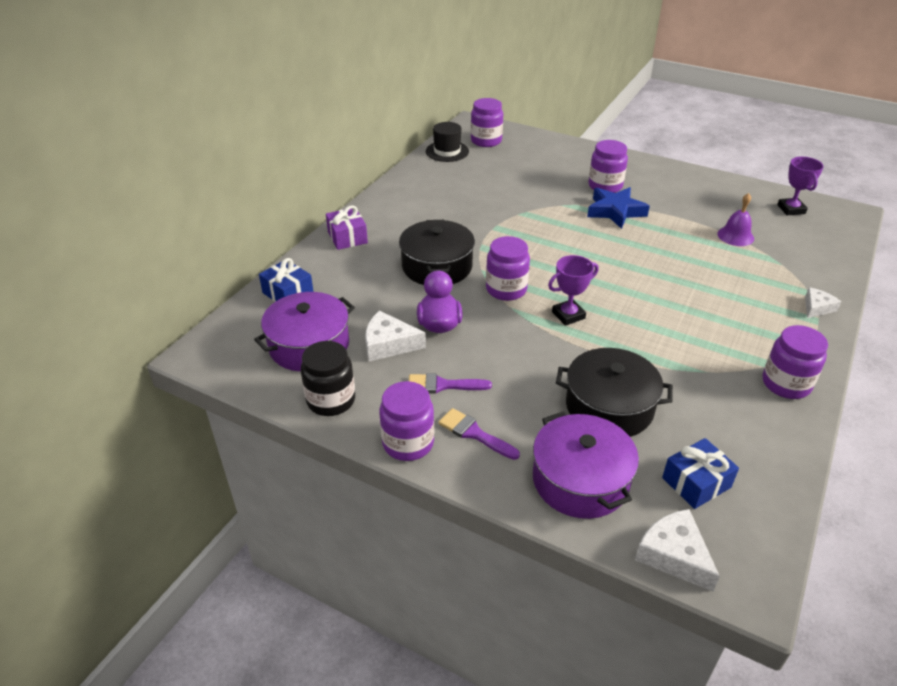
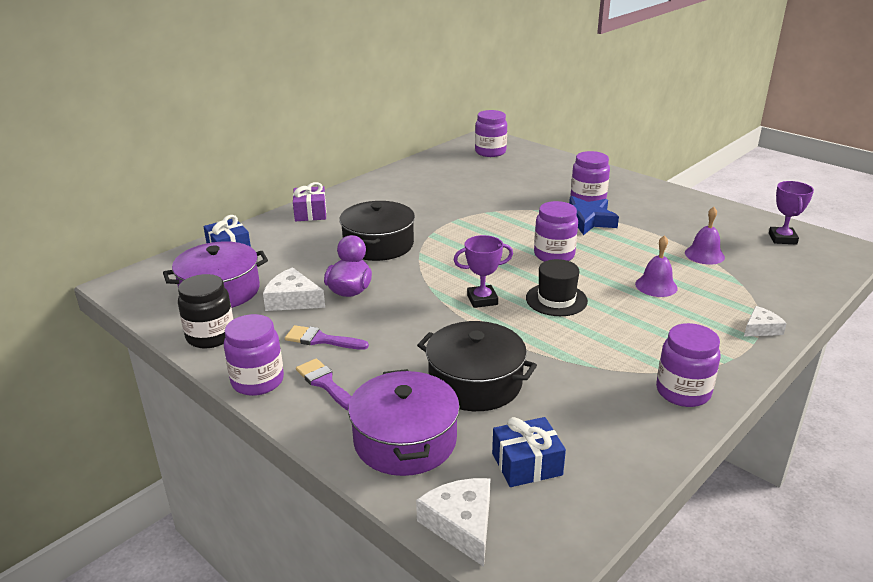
camera: 15 degrees right, 10 degrees down
black hat [426,122,469,162] -> black hat moved to [526,259,588,316]
purple jar [486,236,530,301] -> purple jar moved to [534,201,578,262]
none -> purple bell [635,235,678,297]

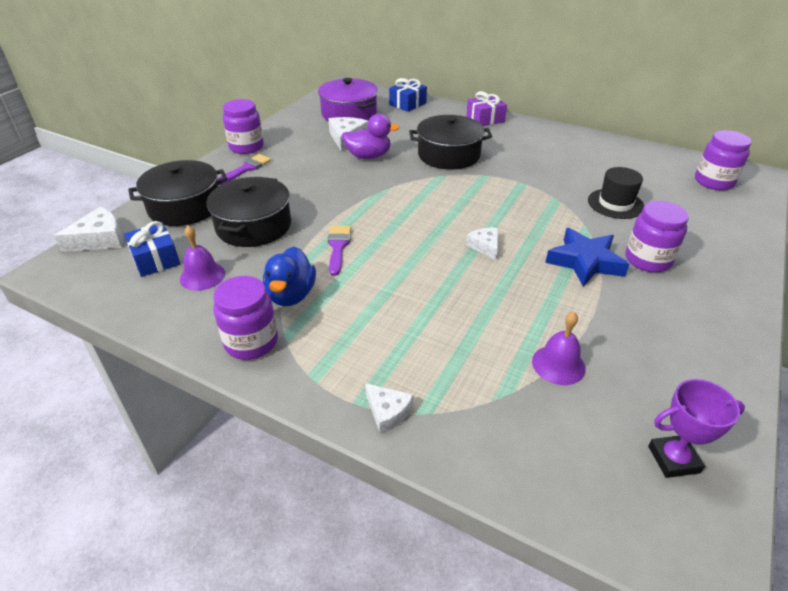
camera: 75 degrees right, 10 degrees up
black jar [178,274,233,348] -> none
purple brush [285,325,369,350] -> purple brush moved to [328,226,351,276]
purple pot [348,369,460,476] -> black pot [128,160,227,226]
purple trophy [454,235,513,308] -> none
black hat [526,259,588,316] -> black hat moved to [588,167,644,219]
purple jar [534,201,578,262] -> white cheese [466,228,498,260]
purple bell [635,235,678,297] -> purple bell moved to [180,225,225,291]
none -> blue duck [263,247,316,306]

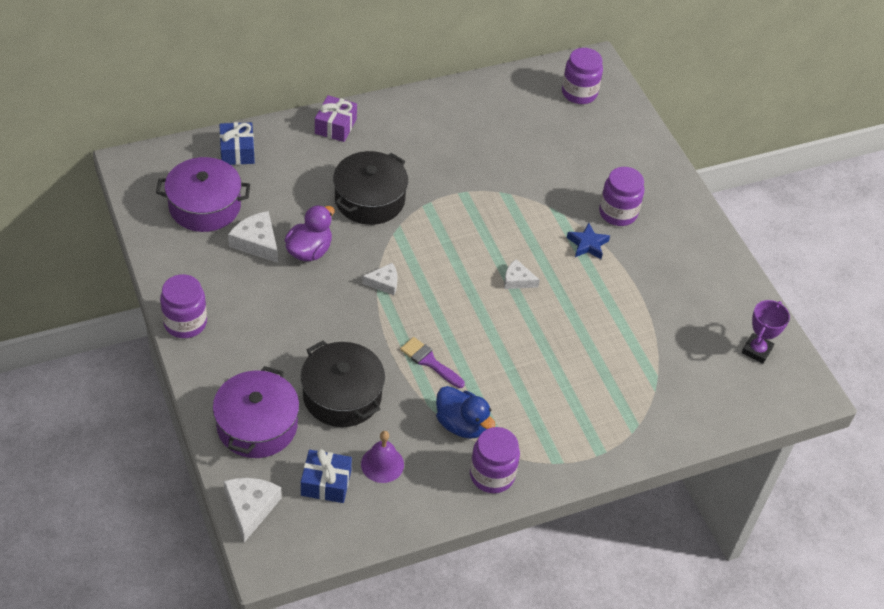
camera: 55 degrees left, 10 degrees up
black pot [128,160,227,226] -> purple pot [213,366,299,458]
purple brush [217,154,271,185] -> none
white cheese [365,383,414,433] -> white cheese moved to [362,263,398,295]
purple bell [532,312,586,385] -> none
blue star [545,228,629,287] -> blue star [567,223,610,259], size x0.64
black hat [588,167,644,219] -> none

